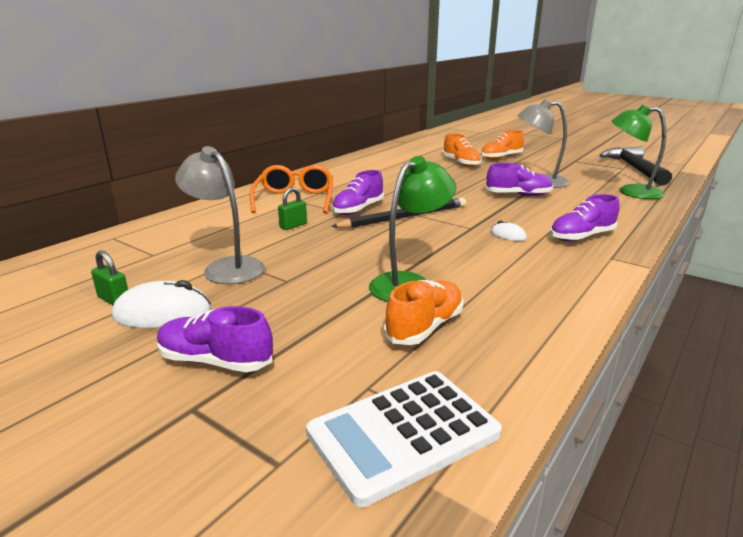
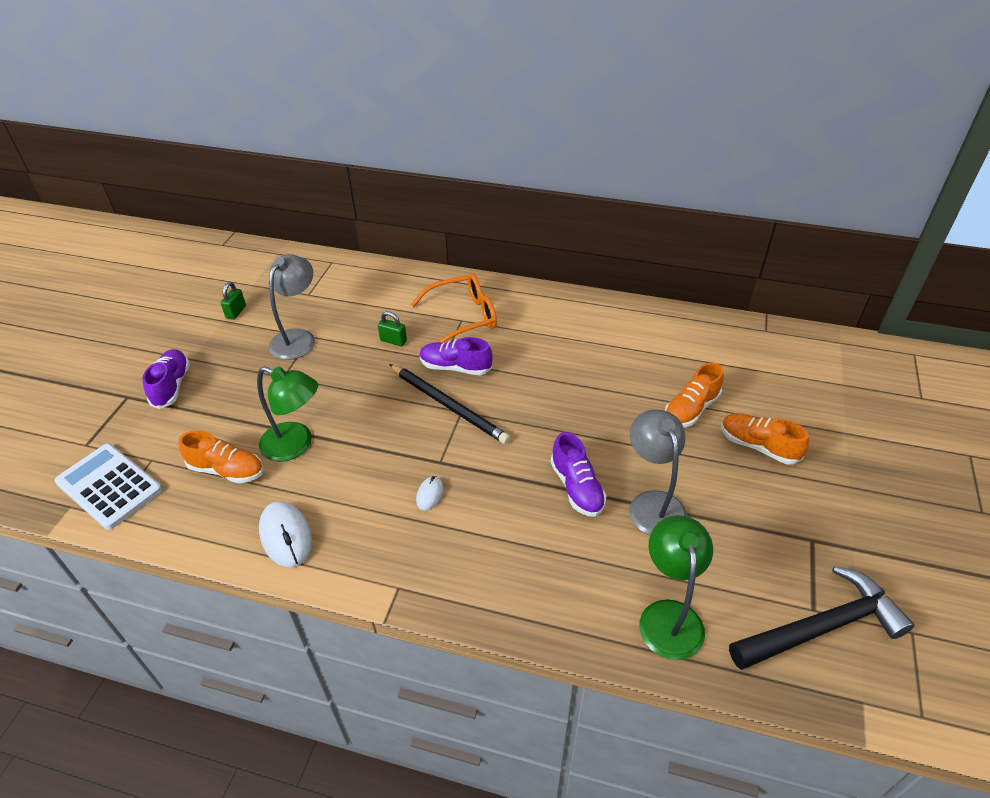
camera: 70 degrees right, 20 degrees up
white mouse [112,280,211,328] -> white mouse moved to [259,501,312,567]
purple shoe [550,194,620,241] -> none

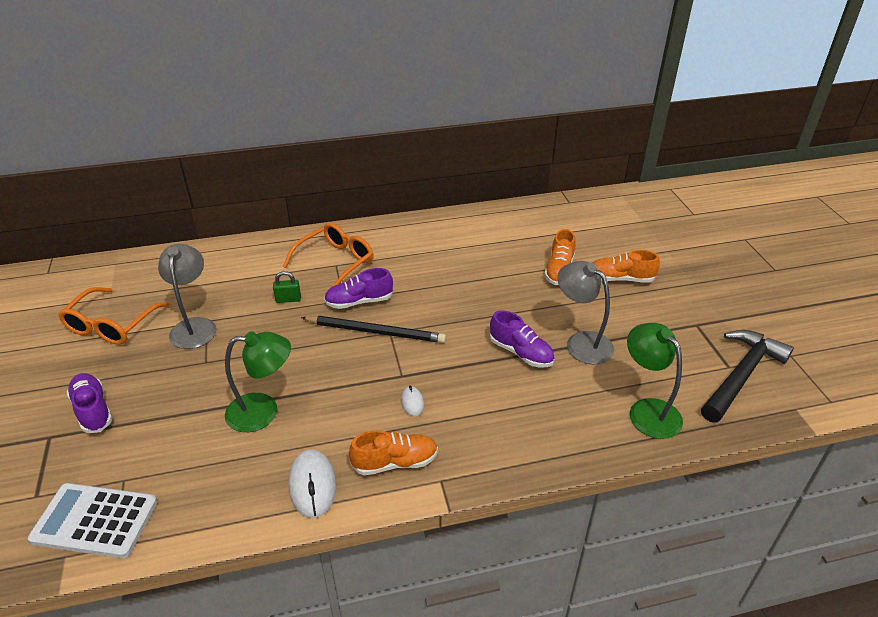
camera: 30 degrees left, 5 degrees down
orange shoe [179,430,264,483] -> orange shoe moved to [349,430,438,475]
green padlock [220,282,246,320] -> orange glasses [58,287,170,345]
white mouse [259,501,312,567] -> white mouse turned 45 degrees clockwise [288,449,336,518]

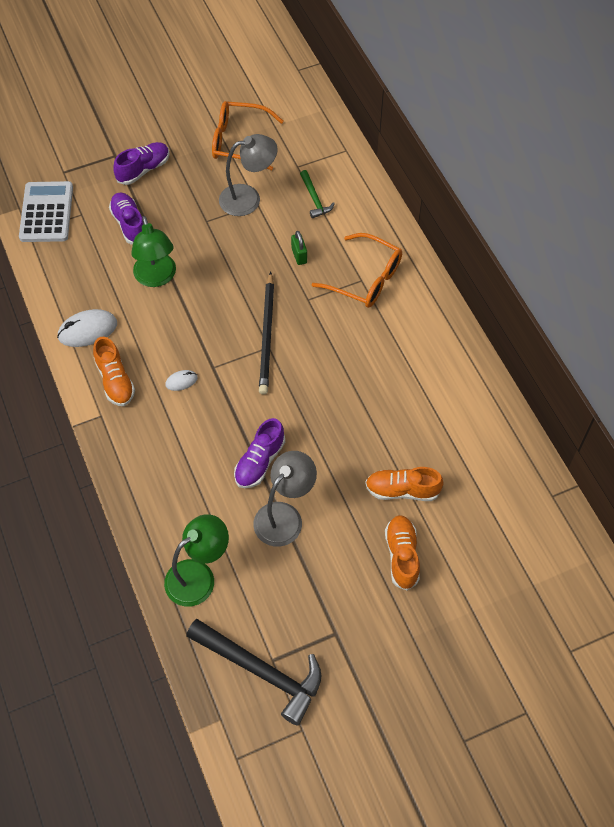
camera: 80 degrees right, 20 degrees up
purple shoe [324,268,393,309] -> purple shoe moved to [109,192,143,245]
none -> green hammer [300,170,335,218]

